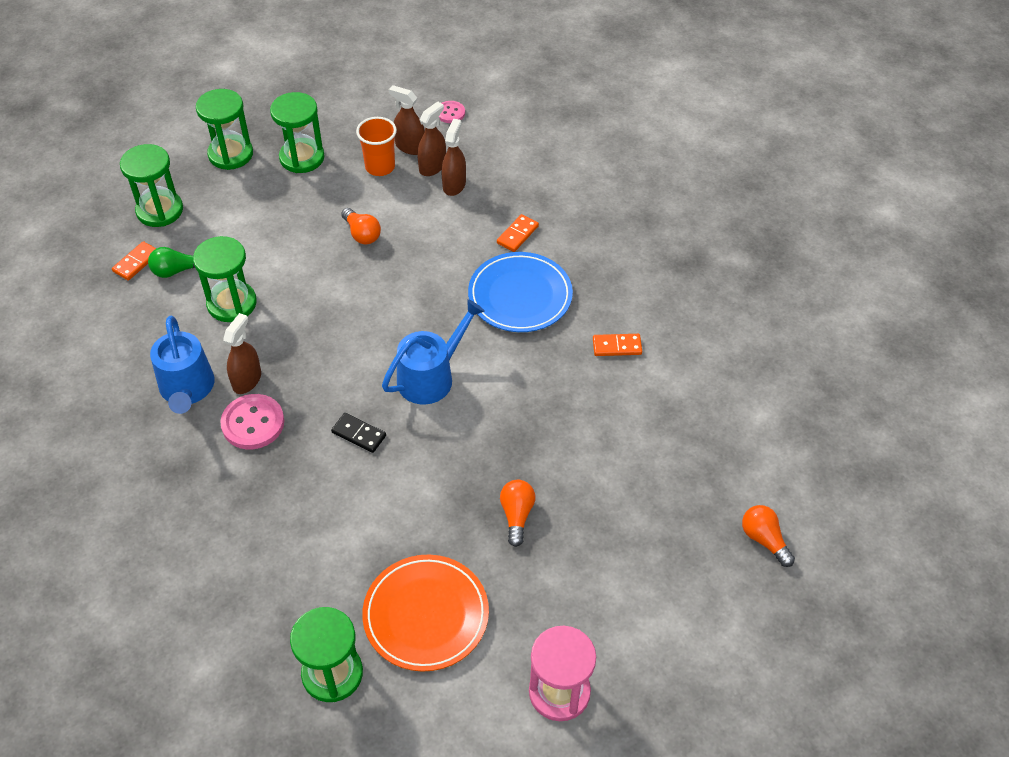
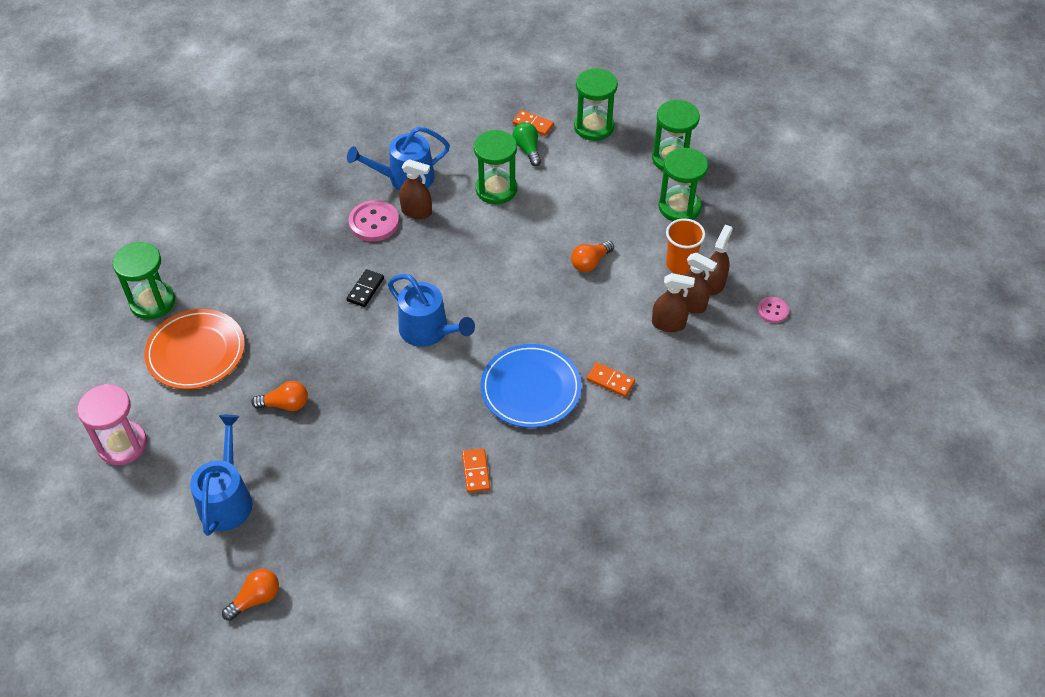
camera: 85 degrees right, 0 degrees up
none -> blue watering can [190,415,253,536]

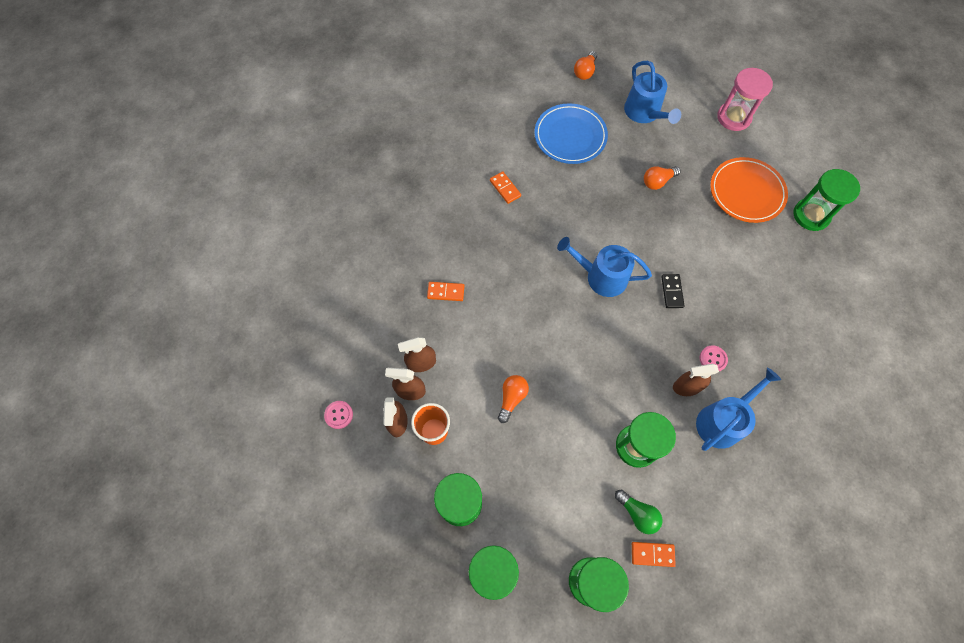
camera: 155 degrees right, 15 degrees up
pink button [349,200,399,242] -> pink button [700,345,728,371], size x0.58
blue plate [480,344,582,428] -> blue plate moved to [535,103,608,164]

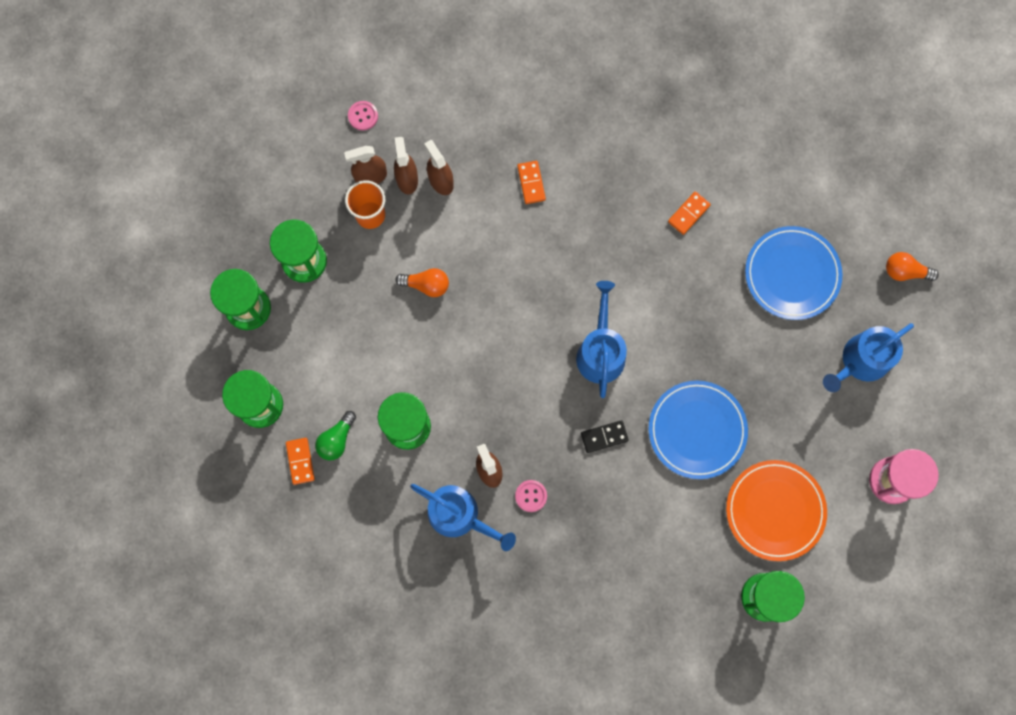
camera: 75 degrees right, 10 degrees up
orange light bulb [644,166,681,190] -> none
none -> blue plate [649,380,748,479]

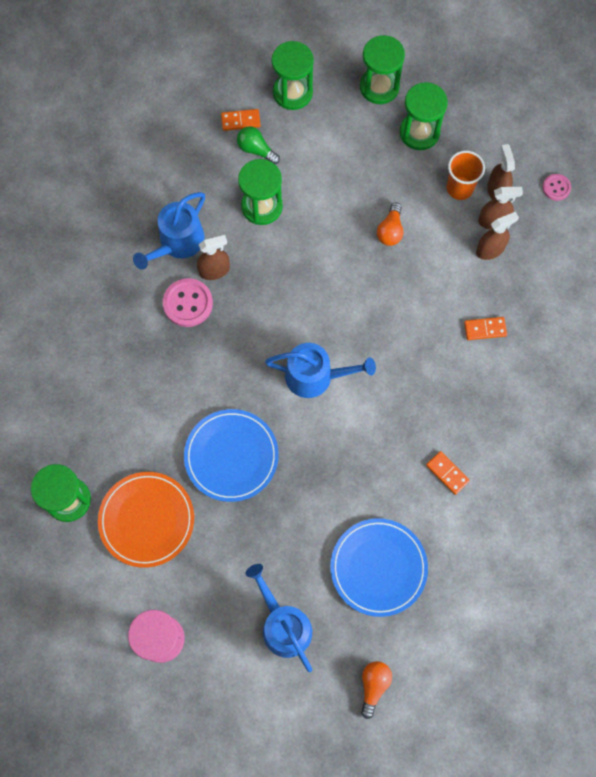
camera: 95 degrees right, 5 degrees down
pink button [515,480,547,512] -> pink button [163,278,213,327], size x1.72
black domino [581,420,629,453] -> none

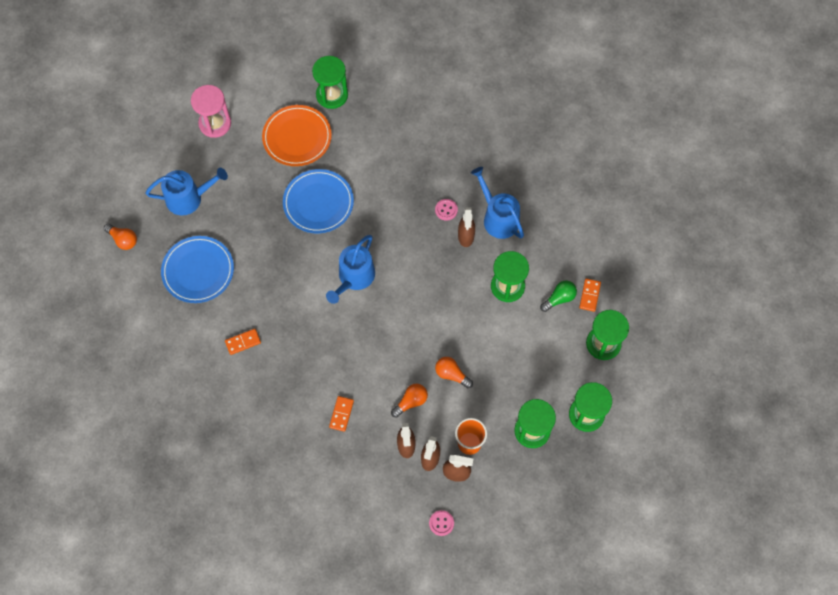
camera: 110 degrees right, 5 degrees down
pink button [163,278,213,327] -> pink button [435,199,458,221], size x0.58
none -> orange light bulb [391,384,428,418]

